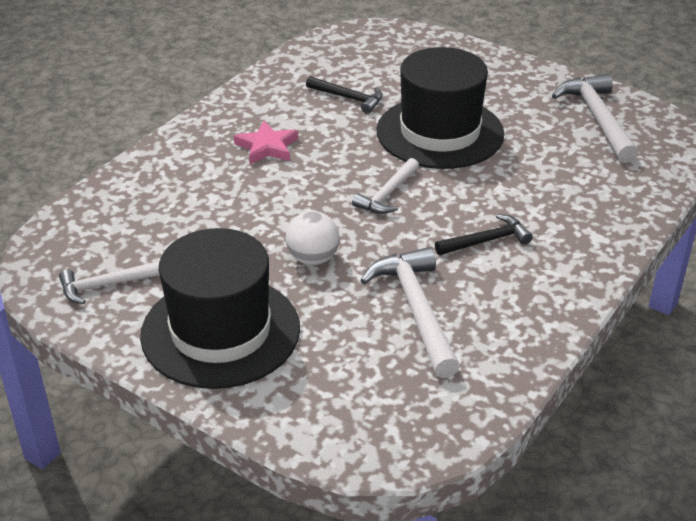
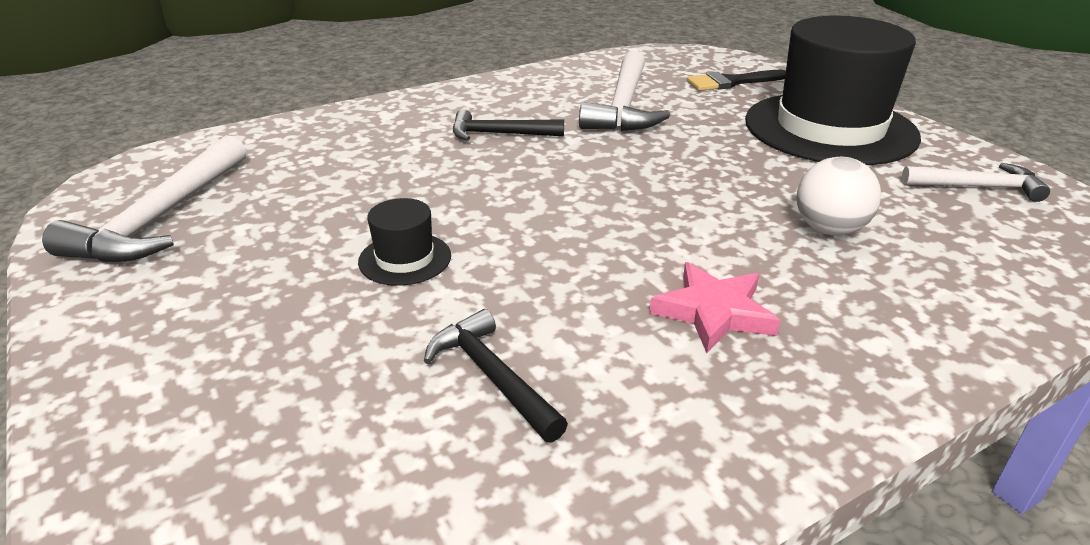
camera: 155 degrees left, 5 degrees down
white ball [286,211,340,265] -> white ball moved to [796,157,881,236]
white hammer [352,158,419,214] -> none
black hat [376,47,504,169] -> black hat [358,198,451,286], size x0.41
none -> black brush [687,70,786,91]

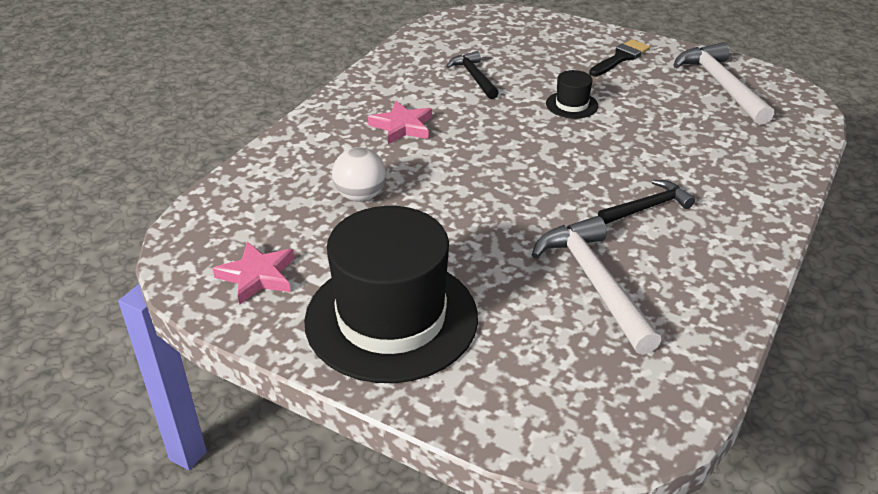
camera: 150 degrees right, 5 degrees up
black hammer [424,309,568,443] -> black hammer turned 135 degrees counterclockwise [446,51,499,99]
black brush [687,70,786,91] -> black brush moved to [589,39,650,76]
white hammer [902,163,1050,202] -> pink star [212,241,294,305]

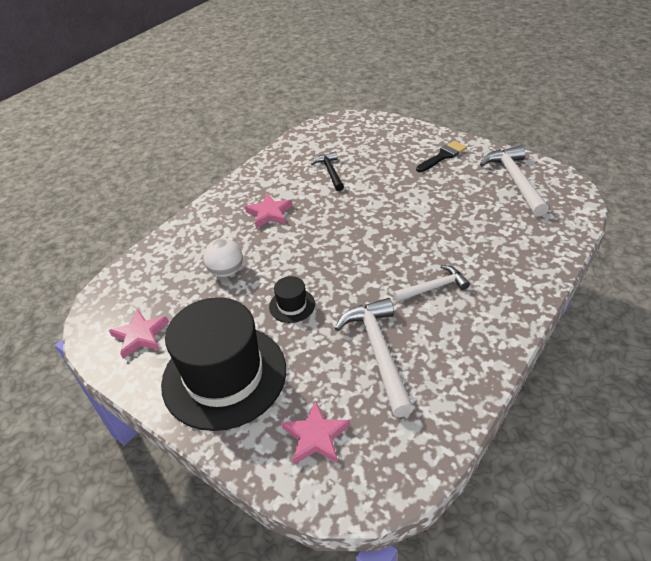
camera: 10 degrees right, 5 degrees up
black hat [546,70,598,119] -> black hat moved to [269,276,315,323]
black hammer [598,180,695,224] -> white hammer [393,265,470,302]
none -> pink star [281,400,350,465]

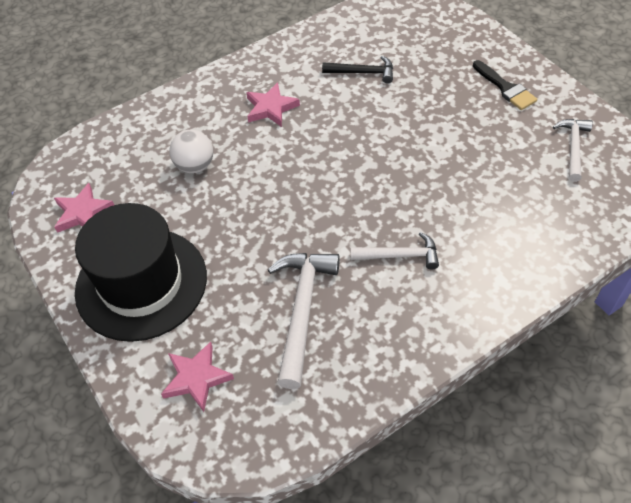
camera: 20 degrees right, 10 degrees up
black hat [269,276,315,323] -> none
black hammer [311,152,344,191] -> black hammer turned 90 degrees clockwise [322,56,393,84]
black brush [416,141,467,172] -> black brush turned 75 degrees clockwise [473,60,538,110]
white hammer [480,146,549,217] -> white hammer [553,119,593,182], size x0.61

